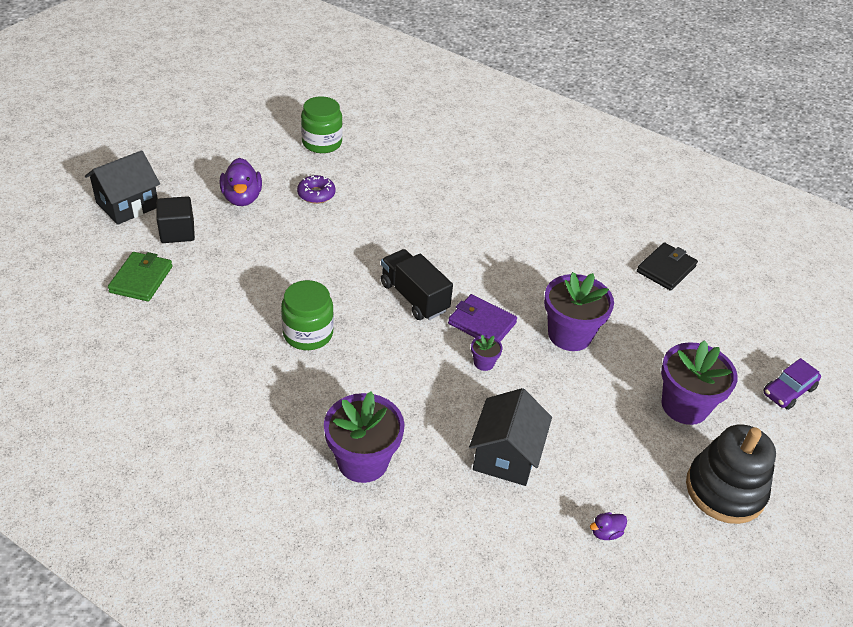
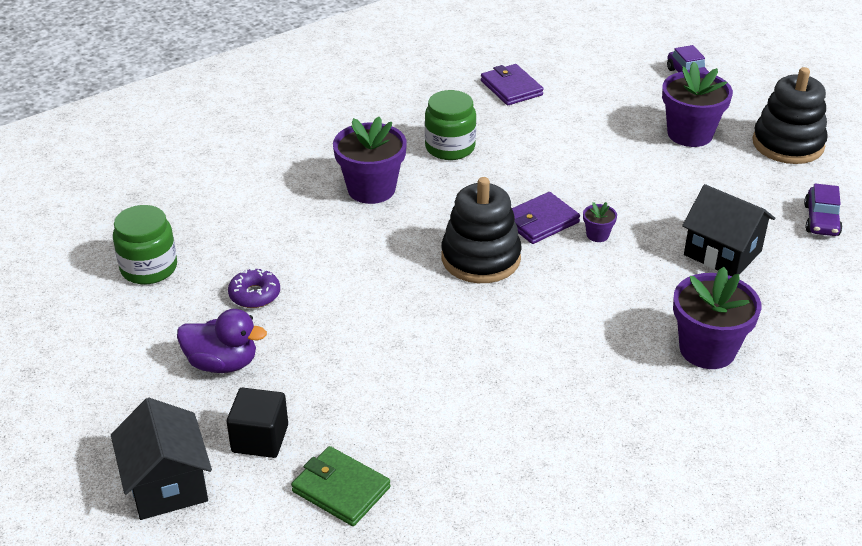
camera: 65 degrees left, 5 degrees down
green jar [281,280,334,350] -> green jar moved to [425,90,476,160]
black truck [381,249,453,320] -> black stacking toy [441,177,522,283]
purple flower pot [544,272,614,351] -> purple flower pot moved to [333,117,407,204]
purple duck [590,512,627,540] -> purple car [804,183,842,236]
black wallet [637,242,698,291] -> purple wallet [481,64,544,105]

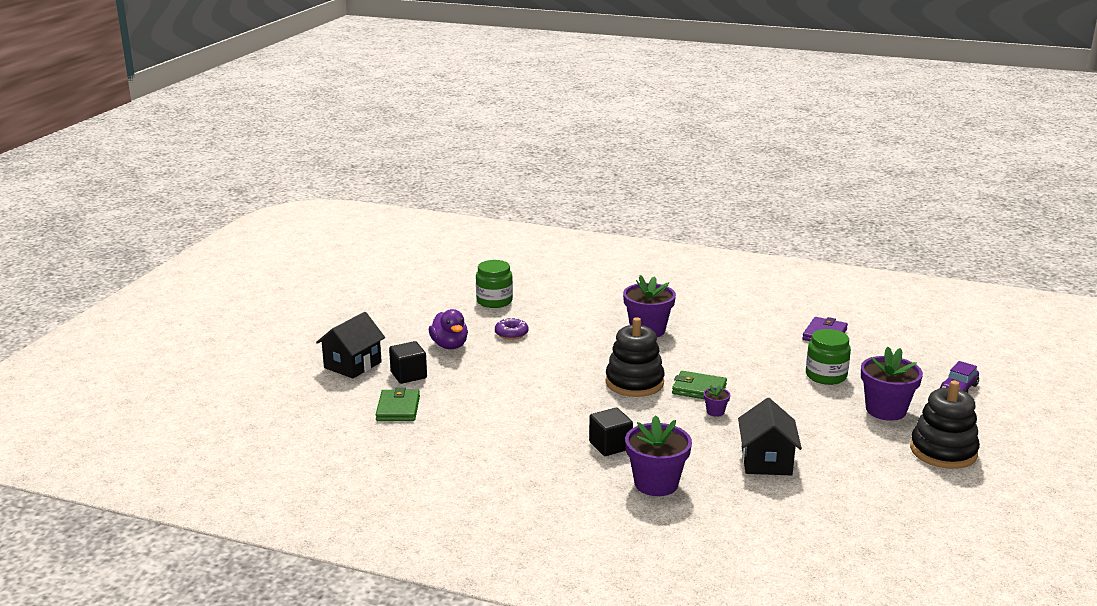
camera: 55 degrees right, 15 degrees down
green jar [425,90,476,160] -> green jar moved to [806,329,851,385]
purple wallet [512,192,580,244] -> green wallet [672,371,727,399]
purple car [804,183,842,236] -> none
none -> black cube [589,408,633,456]

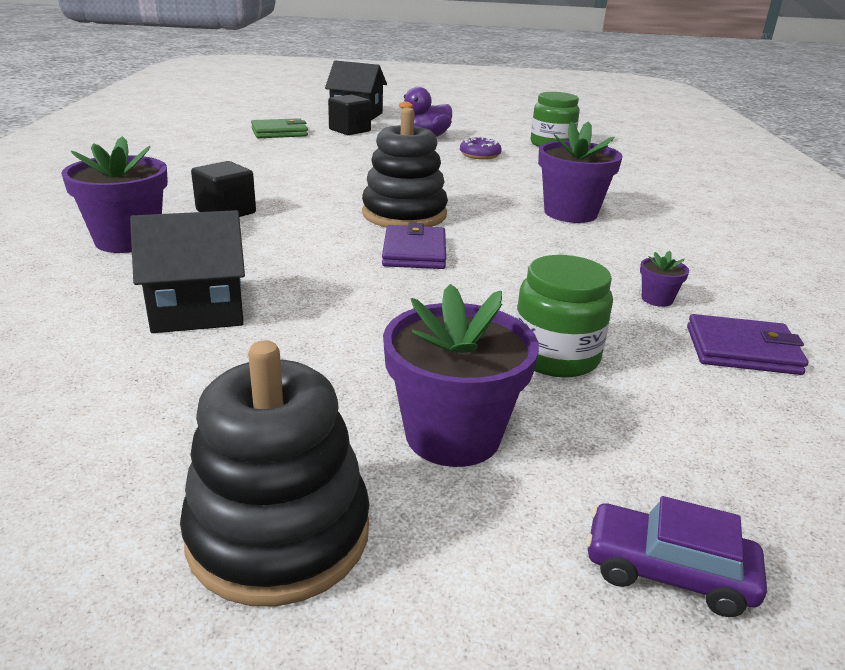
camera: 70 degrees right, 5 degrees up
green wallet [672,371,727,399] -> purple wallet [382,223,446,269]
purple flower pot [703,385,730,417] -> purple flower pot moved to [640,251,689,307]

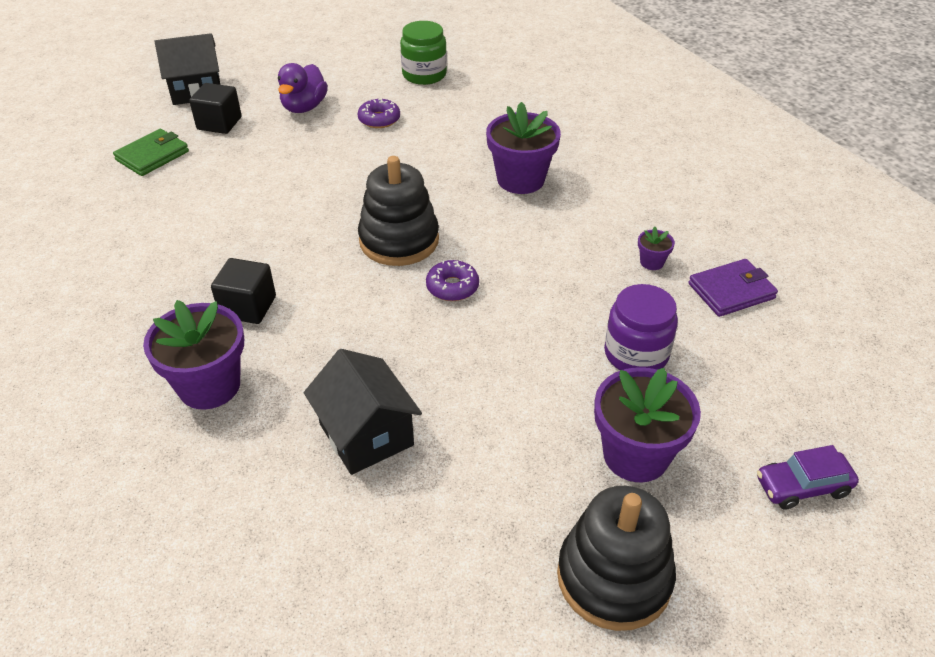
camera: 30 degrees left, 15 degrees up
black house [130,210,245,333] -> black house turned 75 degrees counterclockwise [304,349,422,475]
purple wallet [382,223,446,269] -> purple donut [426,260,479,301]
green jar [516,255,613,378] -> purple jar [604,284,678,370]

